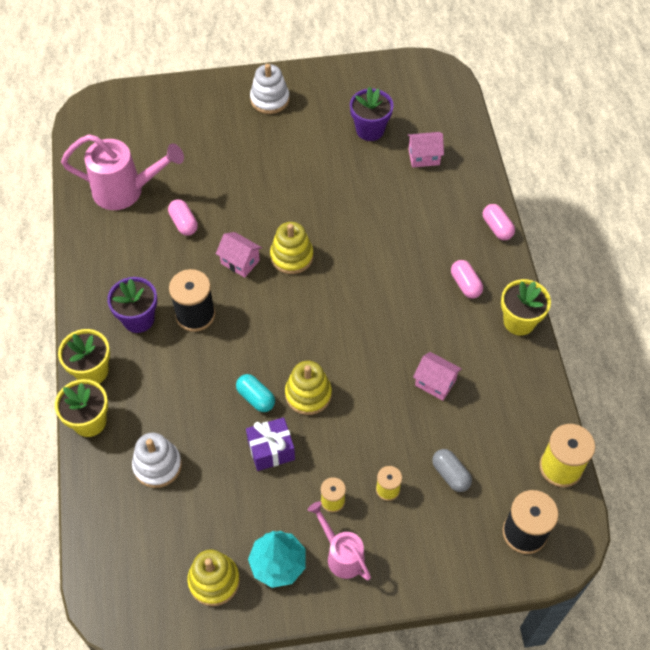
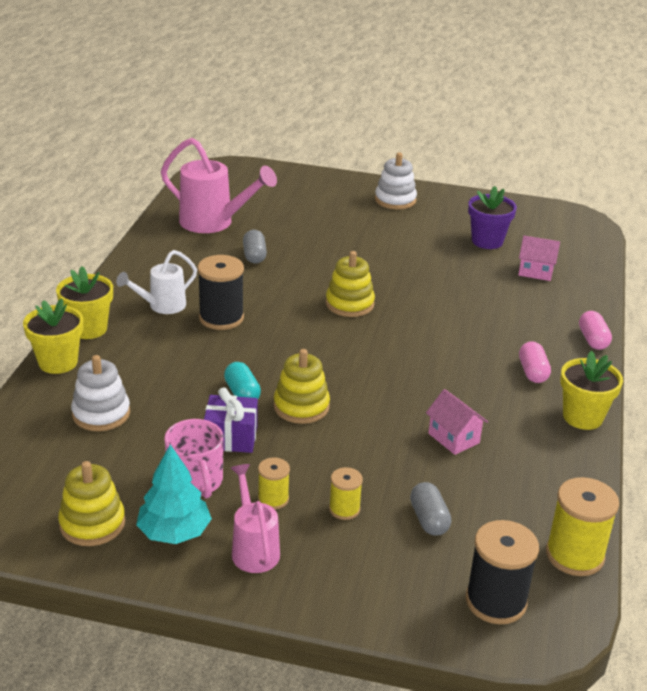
camera: 20 degrees right, 25 degrees down
purple flower pot [107,277,157,333] -> white watering can [116,250,197,314]
pink capsule [168,199,198,236] -> grey capsule [243,230,267,264]
pink house [216,232,262,278] -> none
none -> pink mug [164,419,224,499]

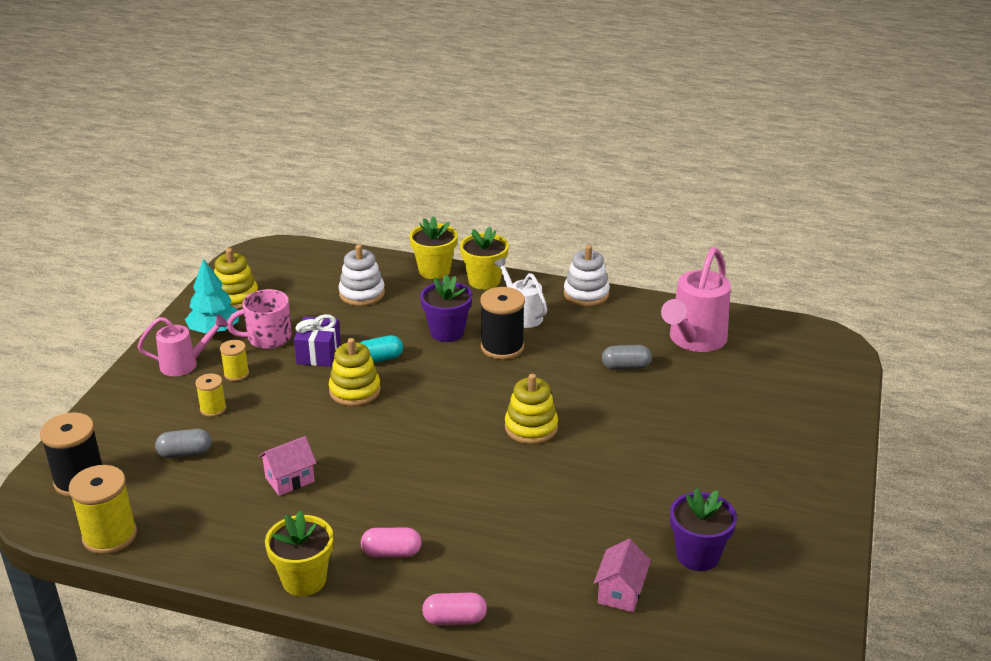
camera: 95 degrees right, 0 degrees up
white stacking toy [375,153,417,209] -> white stacking toy moved to [564,245,610,306]
none -> purple flower pot [420,274,472,342]

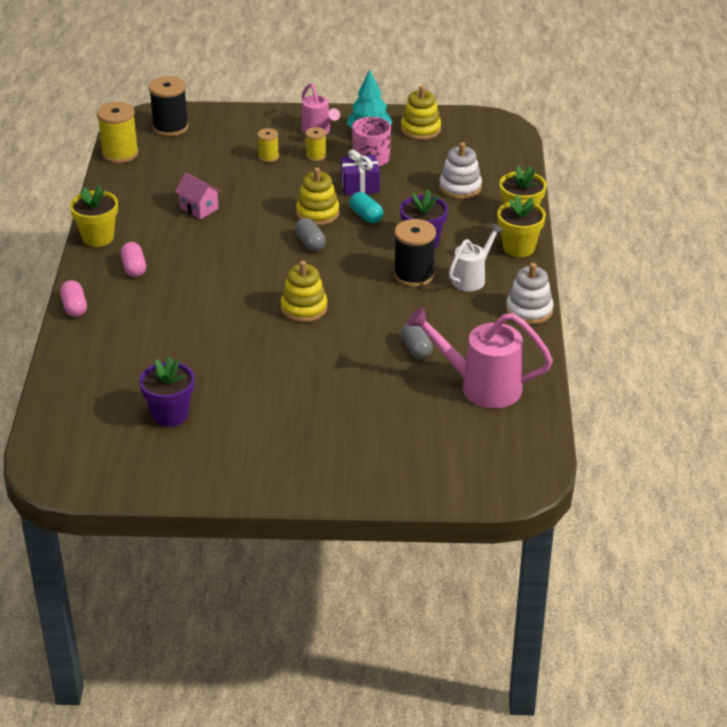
camera: 75 degrees right, 5 degrees up
grey capsule [155,429,212,458] -> grey capsule moved to [295,218,326,251]
pink house [594,539,651,612] -> none

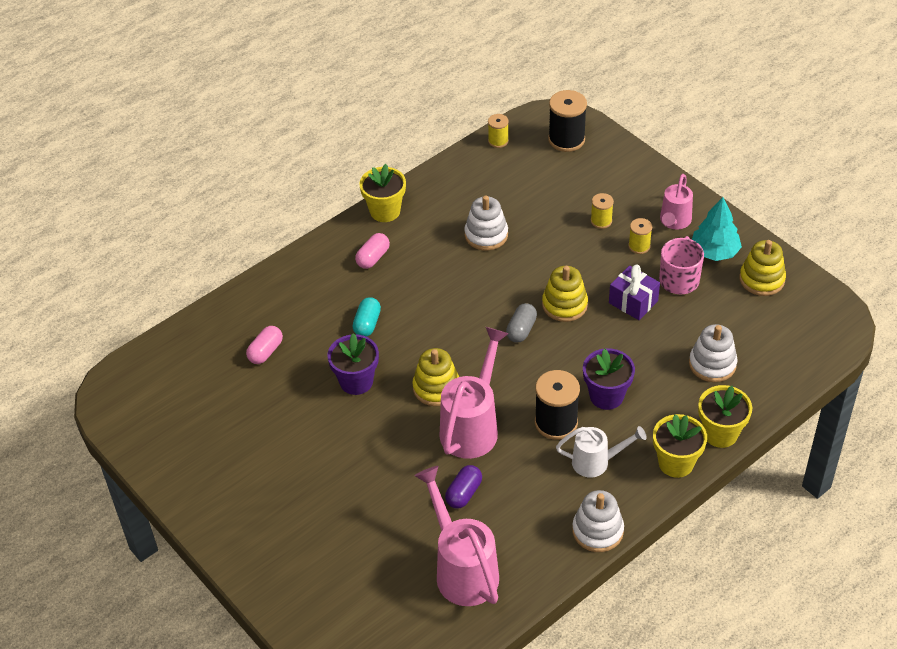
camera: 50 degrees right, 10 degrees up
pink capsule [60,280,87,317] -> pink capsule moved to [246,326,283,364]
yellow spool [97,102,139,163] -> yellow spool [488,114,509,148], size x0.56
purple flower pot [139,357,194,427] -> purple flower pot moved to [327,333,379,395]
pink house [175,172,221,219] -> white stacking toy [464,196,508,251]
turquoise capsule [349,192,383,223] -> turquoise capsule moved to [352,297,381,337]
grey capsule [401,323,433,359] -> purple capsule [445,465,482,509]
none -> pink watering can [439,327,509,459]

